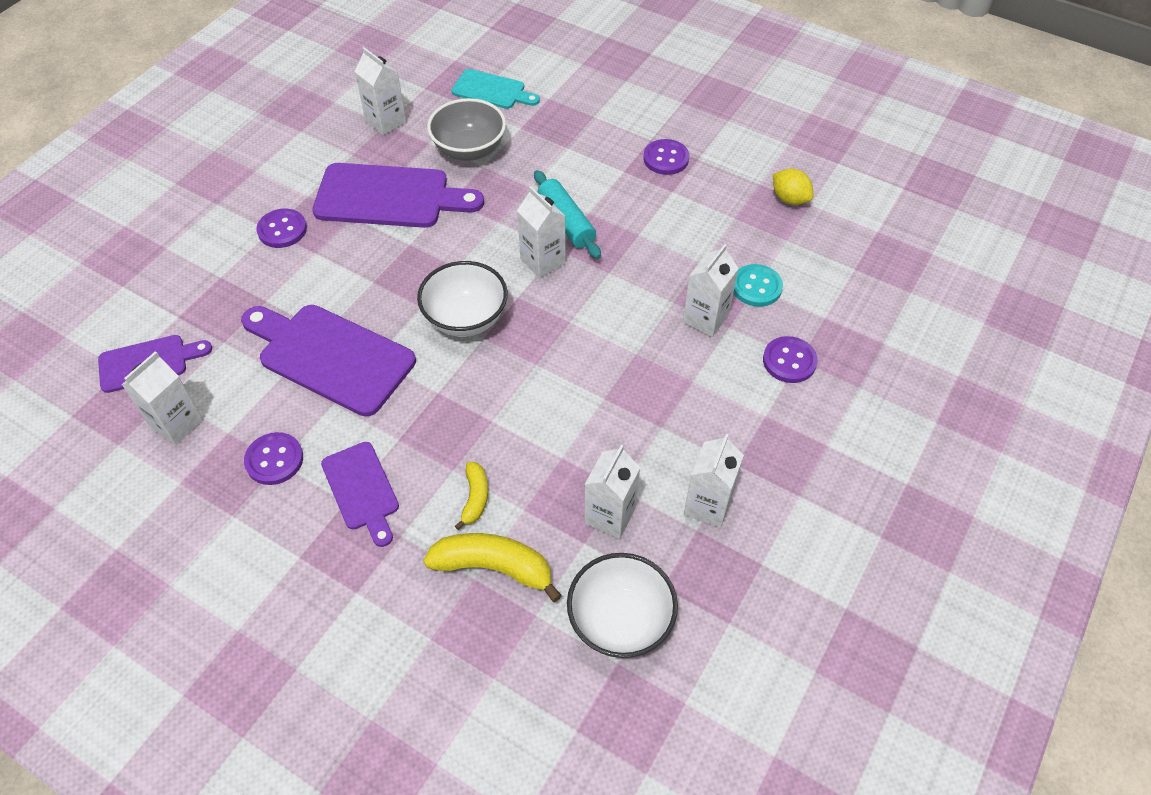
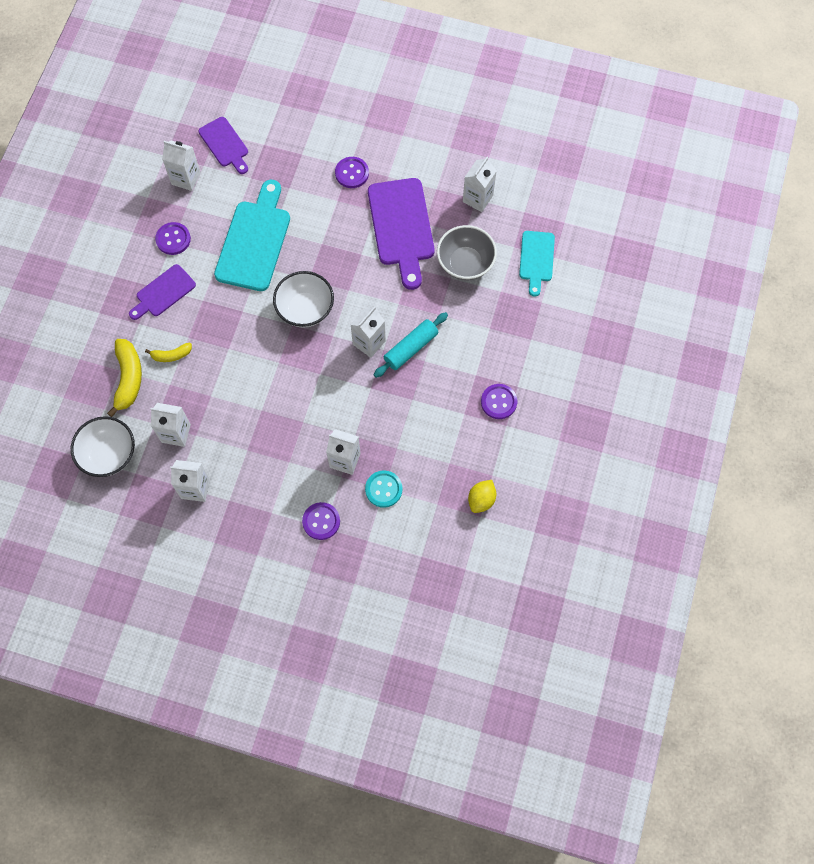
camera: 75 degrees right, 15 degrees up
purple cutting board [241,305,416,416] -> turquoise cutting board [214,180,290,291]

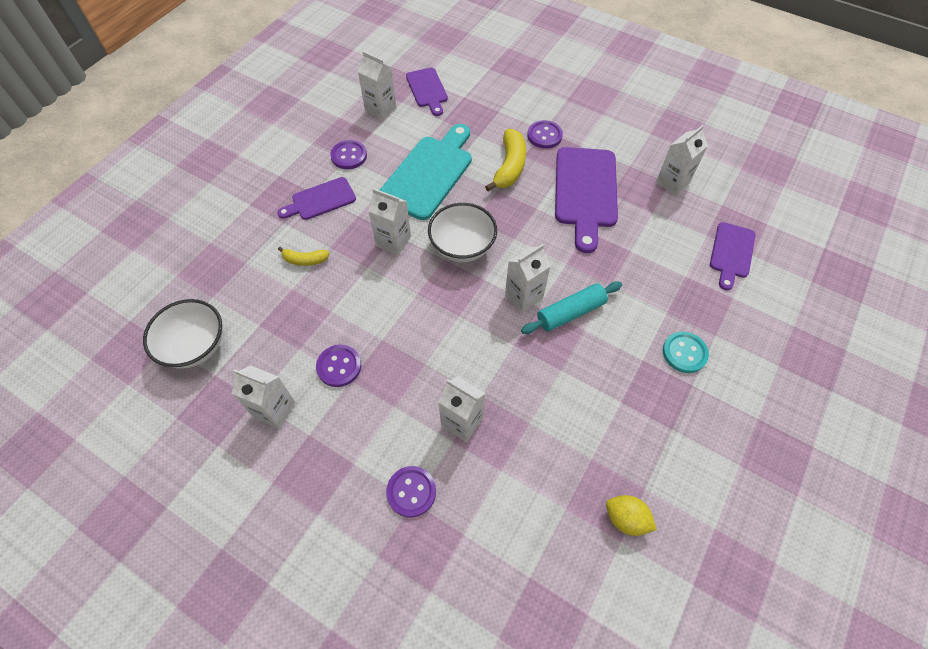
camera: 15 degrees right, 10 degrees down
yellow banana [107,339,142,417] -> yellow banana moved to [485,129,526,192]
white carton [151,403,191,447] -> white carton moved to [368,188,411,255]
turquoise button [365,471,402,508] -> turquoise button moved to [663,332,709,373]
grey bowl [437,225,497,281] -> none
yellow lemon [468,480,496,513] -> yellow lemon turned 75 degrees clockwise [606,495,657,536]
purple button [481,384,517,419] -> purple button moved to [316,345,361,387]
turquoise cutting board [519,231,555,297] -> purple cutting board [710,222,756,291]

